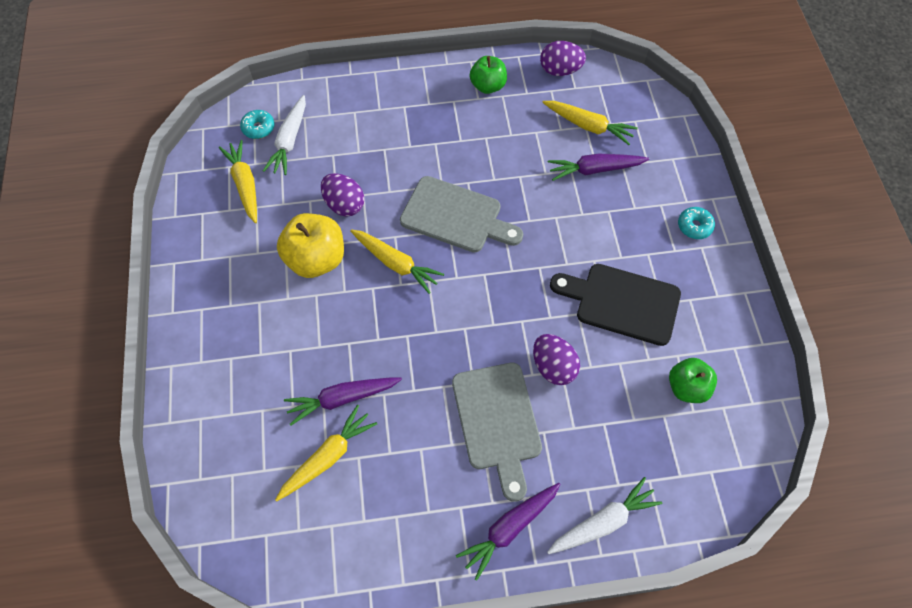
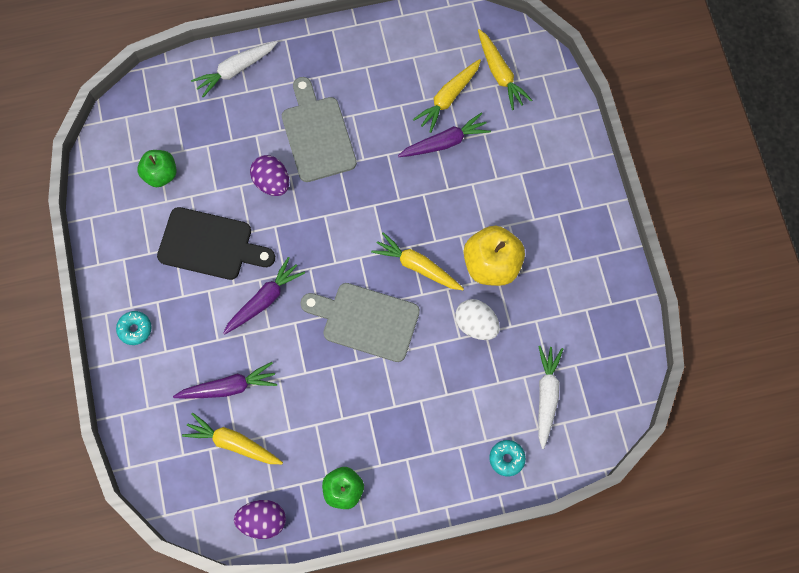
camera: 175 degrees right, 10 degrees up
yellow carrot [219,140,257,223] -> yellow carrot moved to [478,29,532,110]
turquoise donut [240,110,275,139] -> turquoise donut moved to [489,440,526,476]
purple egg [321,173,364,217] -> white egg [455,299,500,340]
purple carrot [456,483,561,580] -> purple carrot moved to [223,257,305,335]

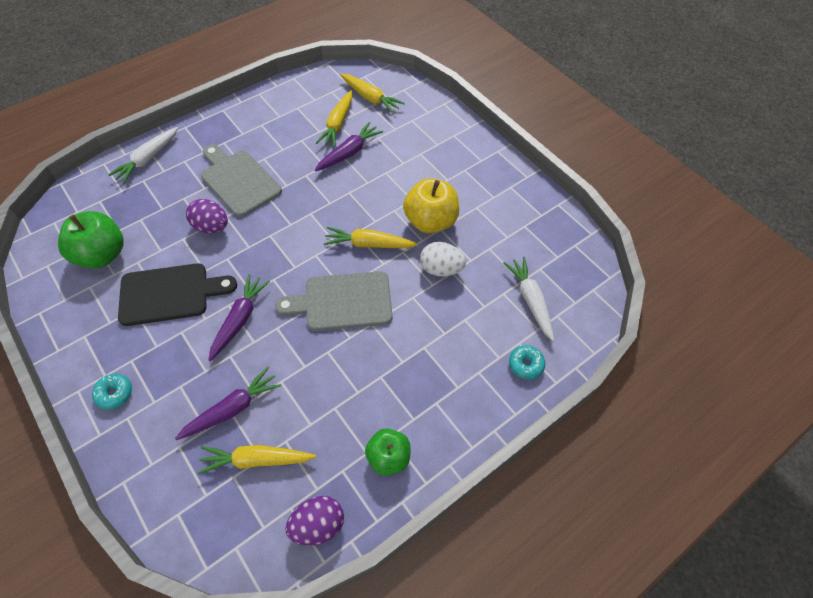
camera: 25 degrees left, 15 degrees down
green apple [137,150,177,187] -> green apple [58,211,123,269], size x1.54

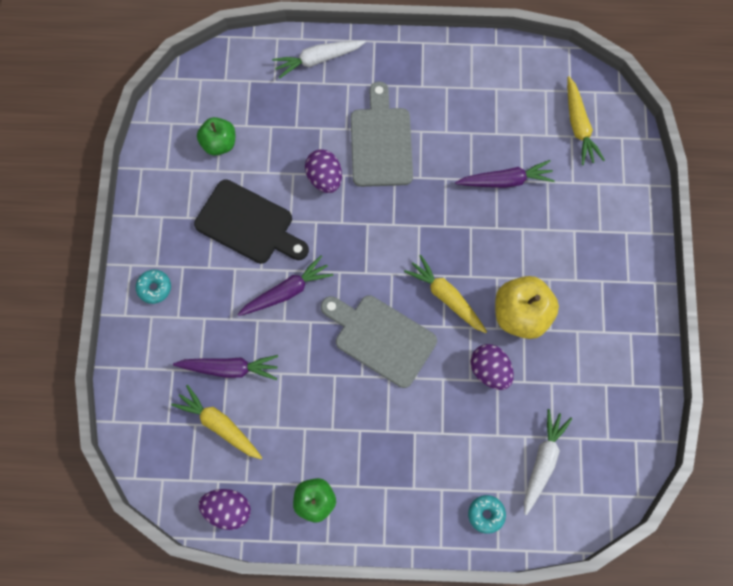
camera: 40 degrees right, 15 degrees up
green apple [58,211,123,269] -> green apple [197,117,235,156], size x0.65
yellow carrot [316,91,352,147] -> none
white egg [420,242,466,277] -> purple egg [470,344,514,390]

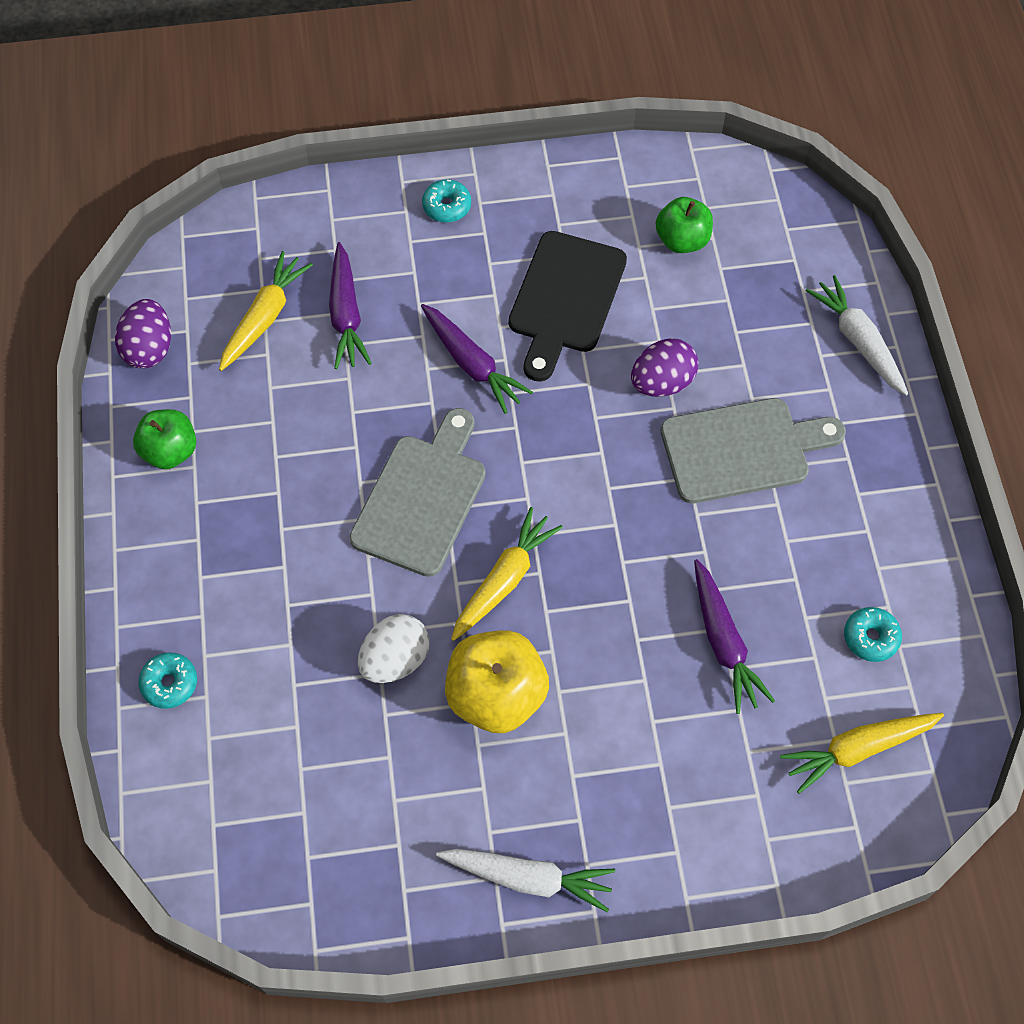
camera: 80 degrees right, 10 degrees down
purple egg [470,344,514,390] -> white egg [358,614,429,683]
white carrot [524,409,572,515] -> white carrot moved to [436,849,615,912]
none -> turquoise donut [844,607,902,662]

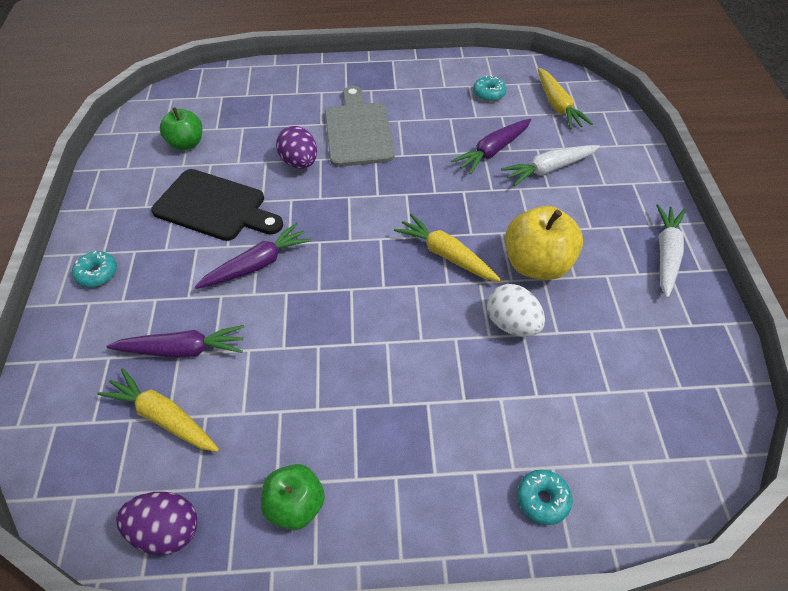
camera: 85 degrees left, 10 degrees down
grey cutting board [349,408,486,577] -> none
purple carrot [694,559,775,714] -> purple carrot turned 150 degrees clockwise [451,119,531,175]
white carrot [806,275,908,396] -> white carrot moved to [501,145,600,186]

